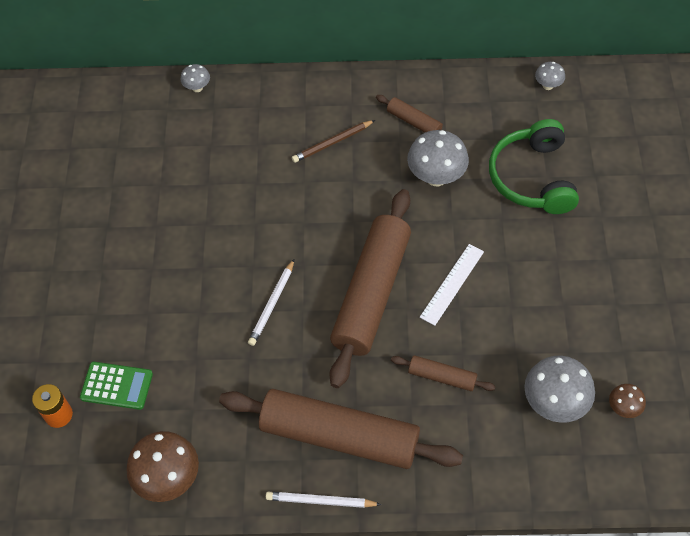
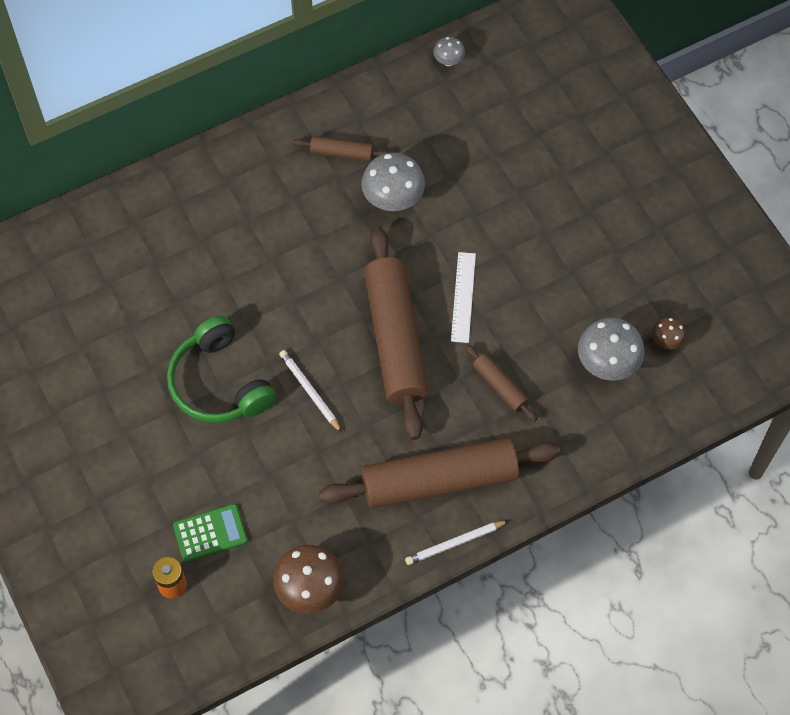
camera: 30 degrees left, 5 degrees up
grey mushroom [181,64,210,92] -> none
white pencil [248,259,294,346] -> white pencil turned 150 degrees clockwise [279,350,342,433]
brown pencil [292,120,375,163] -> none
brown rolling pin [391,355,496,391] -> brown rolling pin turned 60 degrees clockwise [465,344,537,422]
green headphones [489,119,579,214] -> green headphones moved to [167,315,276,423]

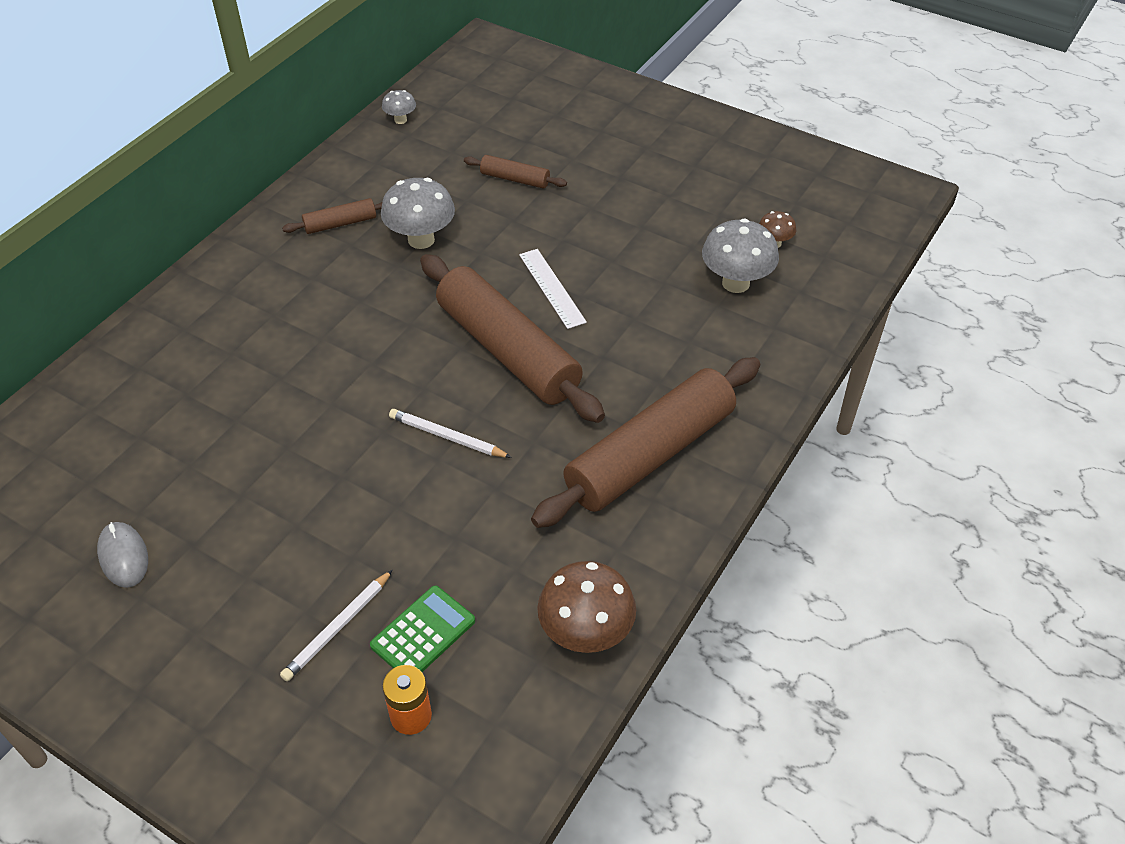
camera: 30 degrees left, 15 degrees down
green headphones [167,315,276,423] -> none
white pencil [405,520,509,565] -> white pencil moved to [280,570,393,681]
brown rolling pin [465,344,537,422] -> brown rolling pin moved to [464,155,567,189]
none -> grey mouse [97,522,148,588]

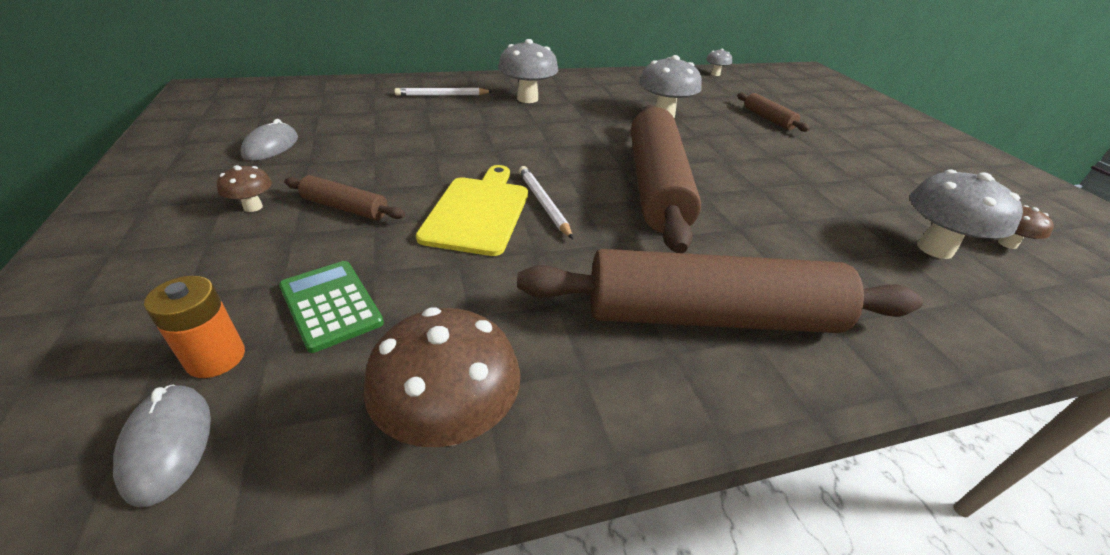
camera: 40 degrees right, 10 degrees down
white pencil [280,570,393,681] -> white pencil moved to [394,88,493,96]
brown rolling pin [282,198,382,234] -> brown rolling pin moved to [284,175,405,220]
green calculator [370,586,475,672] -> green calculator turned 120 degrees counterclockwise [279,261,384,353]
white ruler [519,249,587,329] -> none
none -> grey mouse [113,385,211,507]
none -> brown mushroom [217,165,272,212]
none -> yellow cutting board [416,165,528,256]
none -> grey mushroom [498,39,558,103]

